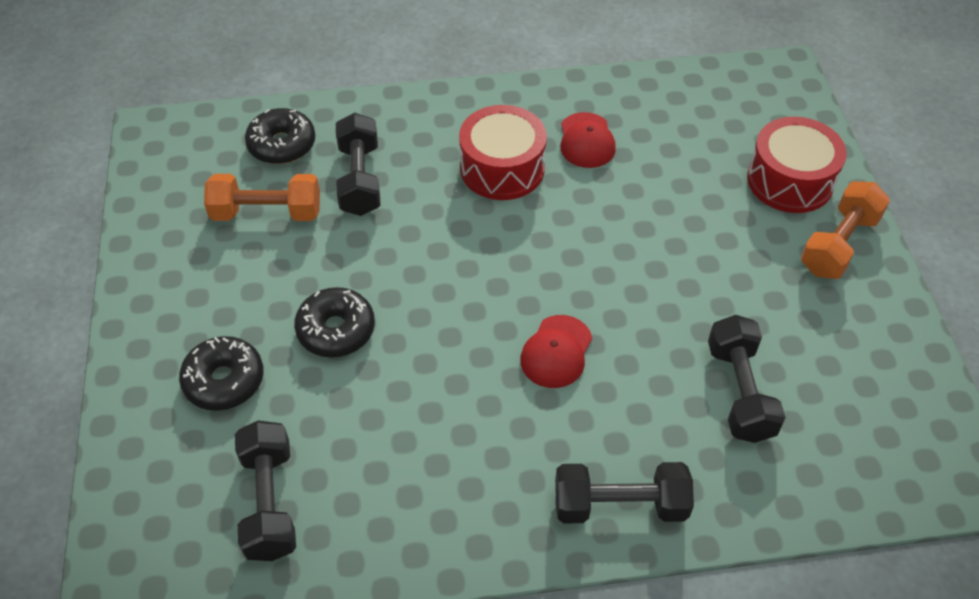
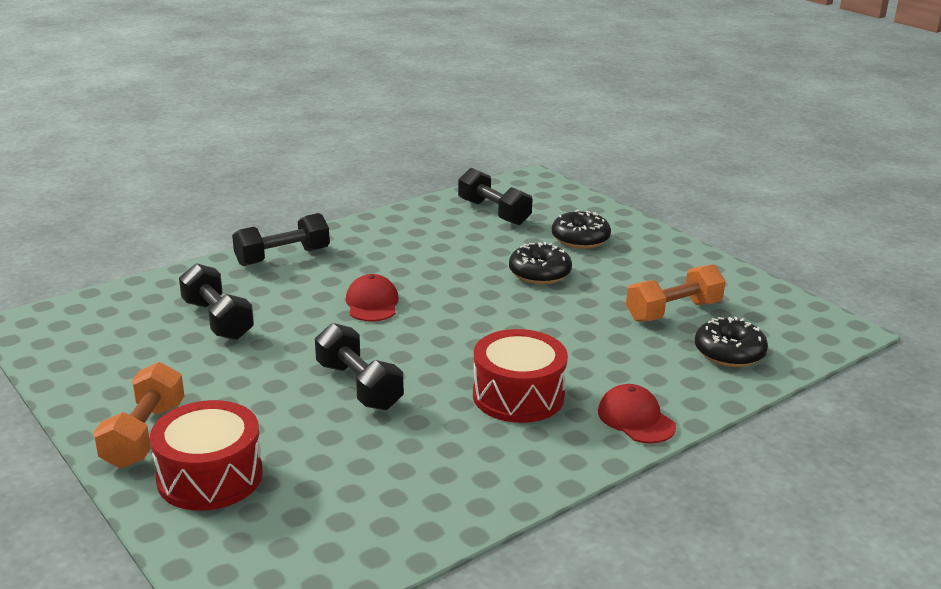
camera: 150 degrees right, 25 degrees down
black dumbbell [336,113,381,216] -> black dumbbell moved to [315,323,403,410]
red cap [560,112,616,168] -> red cap moved to [598,384,676,443]

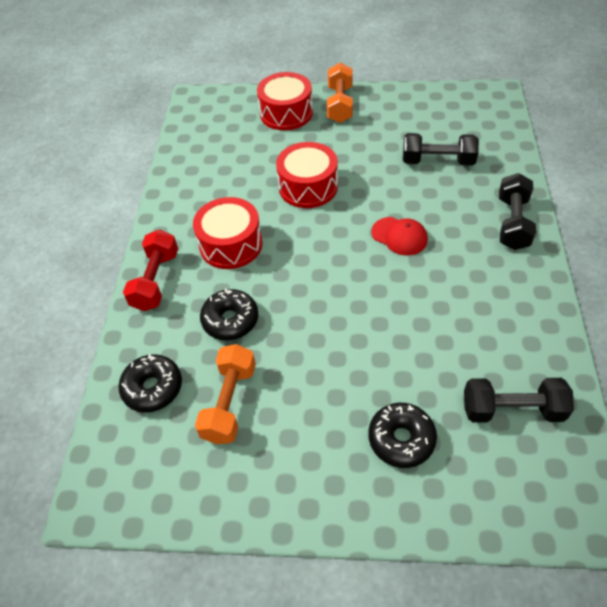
camera: 135 degrees right, 25 degrees up
orange dumbbell [94,362,184,468] -> orange dumbbell turned 45 degrees clockwise [327,63,353,123]
black dumbbell [315,323,403,410] -> red drum [276,142,338,208]
black donut [509,242,572,284] -> black donut moved to [200,289,258,340]
red cap [598,384,676,443] -> red dumbbell [123,229,178,311]

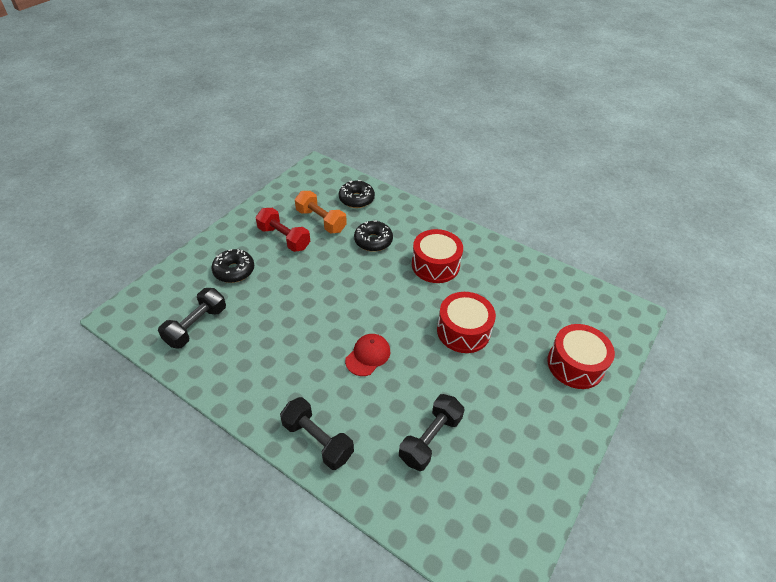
camera: 115 degrees right, 5 degrees down
red dumbbell [123,229,178,311] -> red dumbbell moved to [255,208,310,252]
orange dumbbell [327,63,353,123] -> none
red cap [371,217,428,256] -> red cap turned 150 degrees clockwise [345,334,390,376]

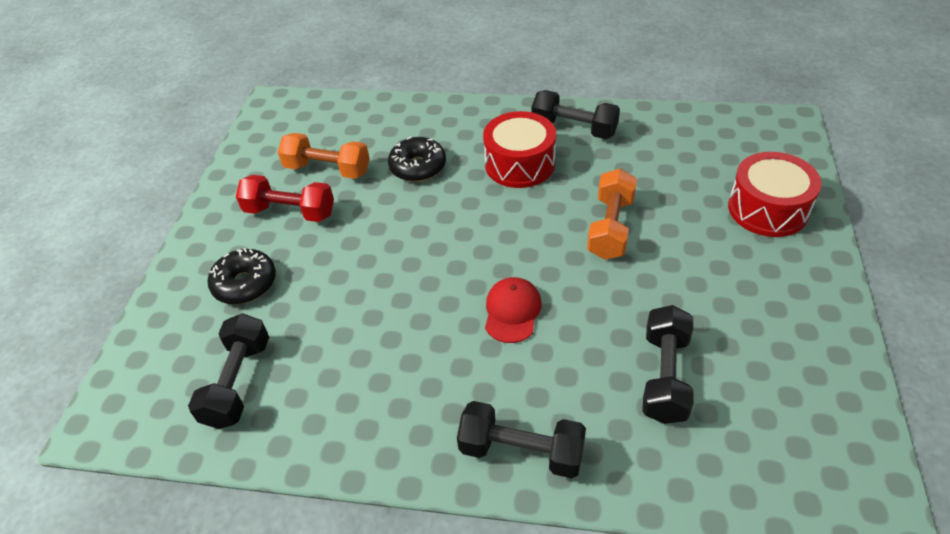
camera: 20 degrees left, 0 degrees up
black donut [339,180,375,208] -> none
red drum [437,292,496,353] -> orange dumbbell [587,169,637,260]
none -> black dumbbell [532,90,620,139]

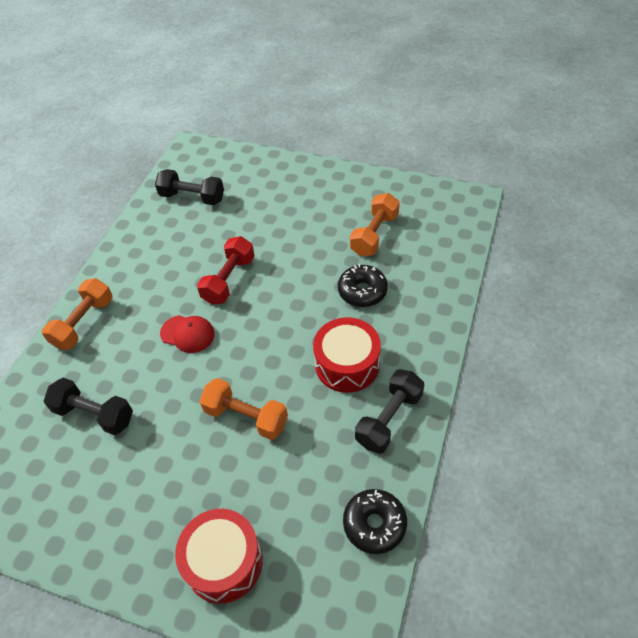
camera: 100 degrees right, 5 degrees up
black donut [208,248,276,305] -> black donut moved to [343,489,407,554]
red dumbbell [236,175,334,222] -> red dumbbell moved to [197,236,255,305]
black dumbbell [457,401,586,478] -> orange dumbbell [42,278,112,350]

